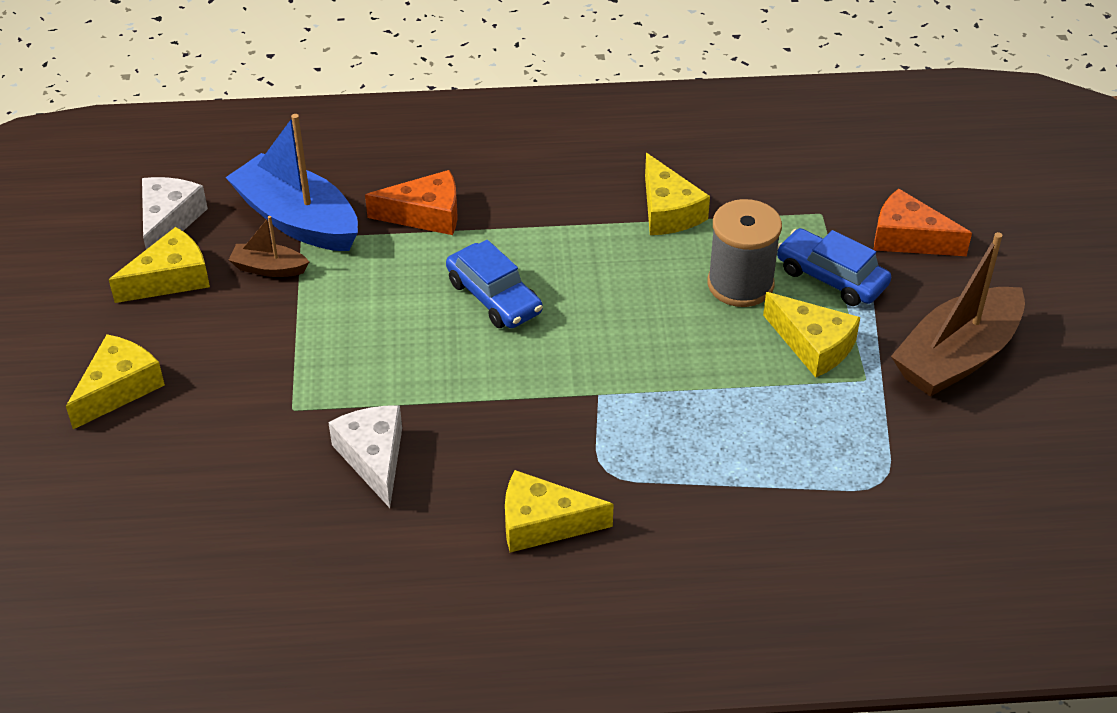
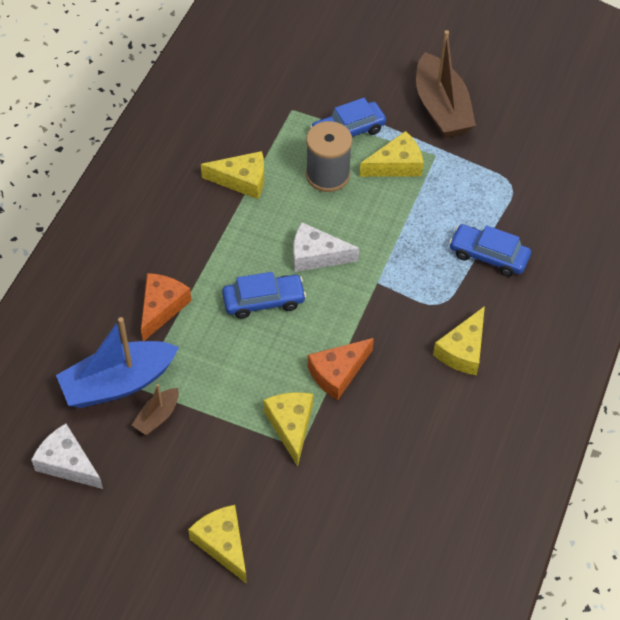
camera: 65 degrees left, 10 degrees up
yellow cheese [109,227,210,303] -> yellow cheese moved to [264,392,313,467]
white cheese [328,405,402,508] -> white cheese moved to [293,222,359,272]
orange cheese [874,189,972,256] -> orange cheese moved to [308,338,374,400]
none -> blue car [449,224,531,277]

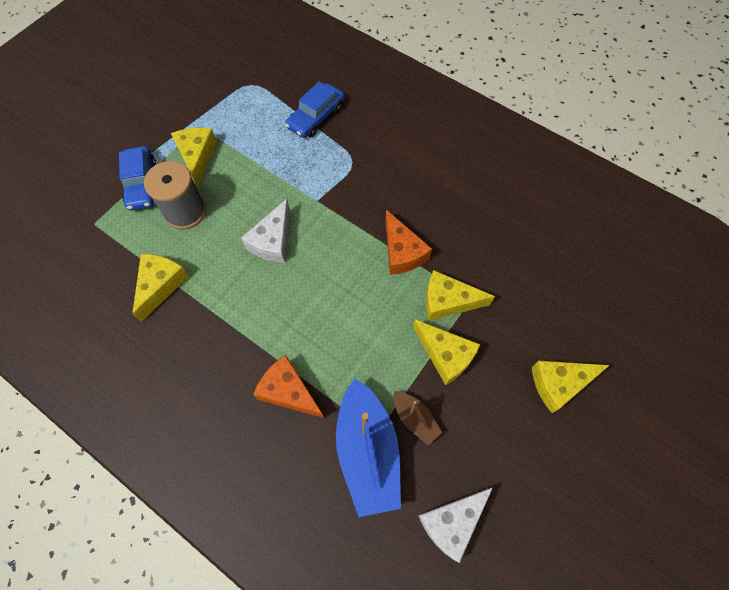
camera: 75 degrees left, 10 degrees up
blue car [222,272,306,319] -> none
brown boat [416,30,476,138] -> none
yellow cheese [433,306,485,375] -> yellow cheese moved to [413,319,480,385]

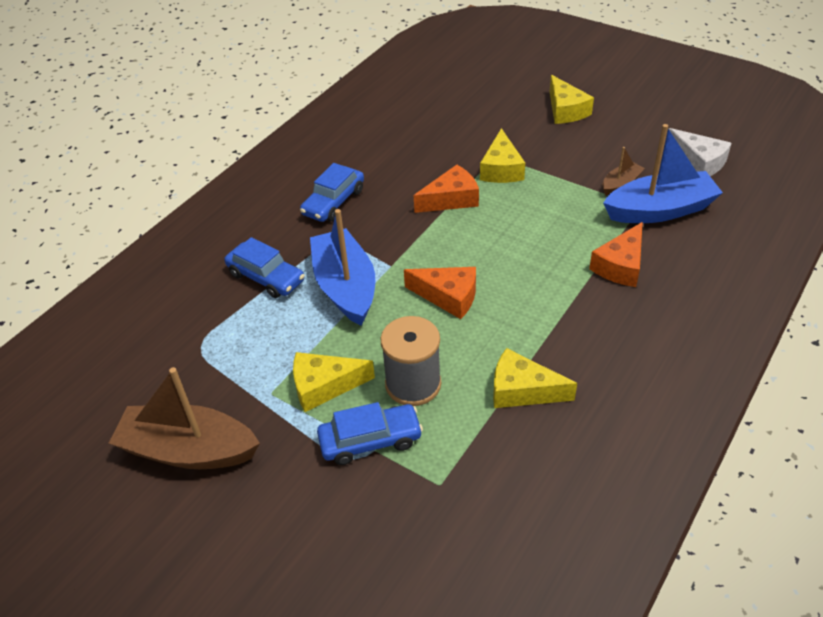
camera: 90 degrees left, 20 degrees down
white cheese [241,199,290,263] -> orange cheese [404,267,476,319]
yellow cheese [413,319,480,385] -> none
none -> brown boat [109,367,260,469]
none -> blue car [300,163,364,222]
none -> blue boat [310,209,375,326]

